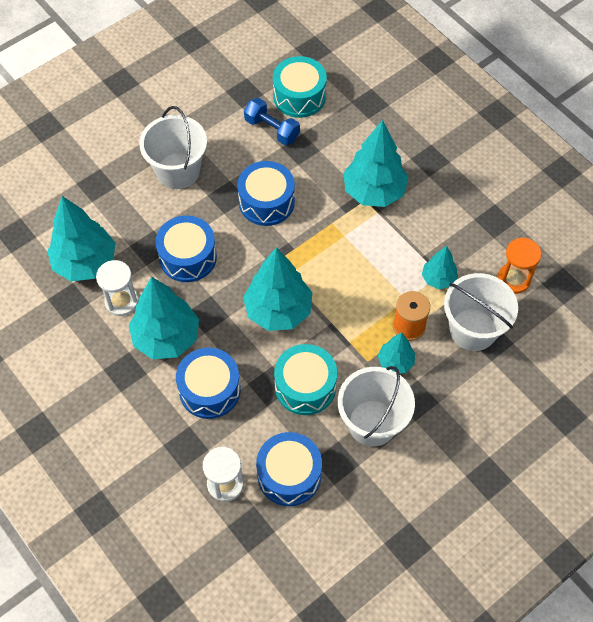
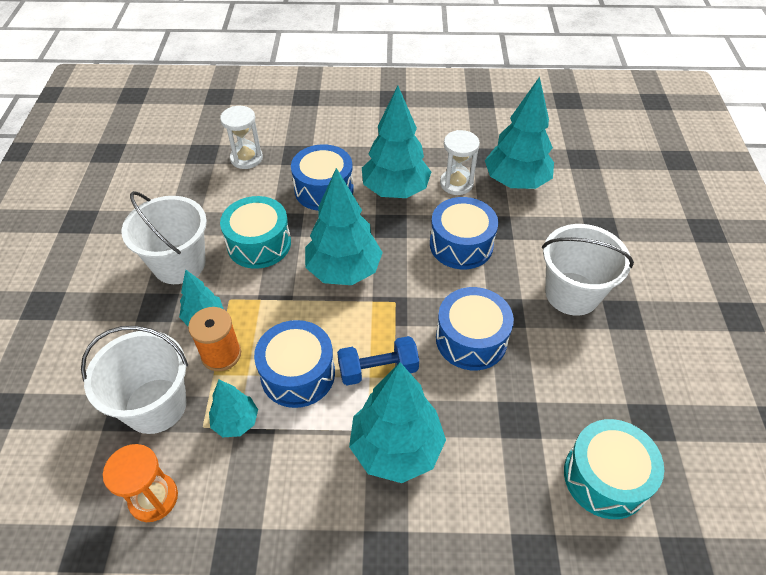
camera: 130 degrees right, 10 degrees down
blue dumbbell [244,98,300,145] -> blue dumbbell moved to [337,336,419,385]
blue drum [256,432,322,506] -> blue drum moved to [254,320,335,408]

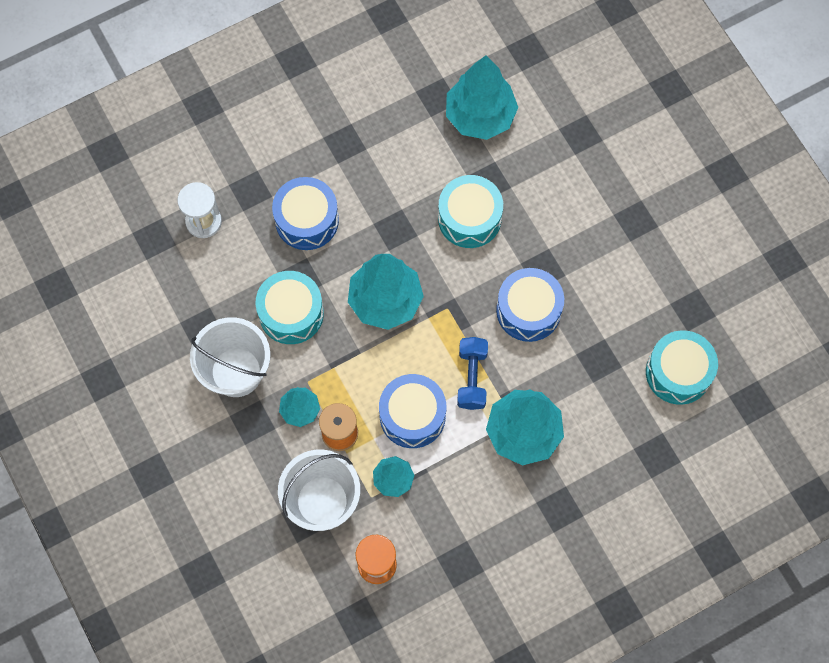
camera: 30 degrees left, 20 degrees up
blue dumbbell [337,336,419,385] -> blue dumbbell turned 45 degrees counterclockwise [457,337,488,410]
turquoise tree [362,86,431,198] -> none
blue drum [430,197,498,270] -> turquoise drum [438,175,503,248]
white hourglass [440,130,480,195] -> none
white bucket [542,224,634,316] -> none

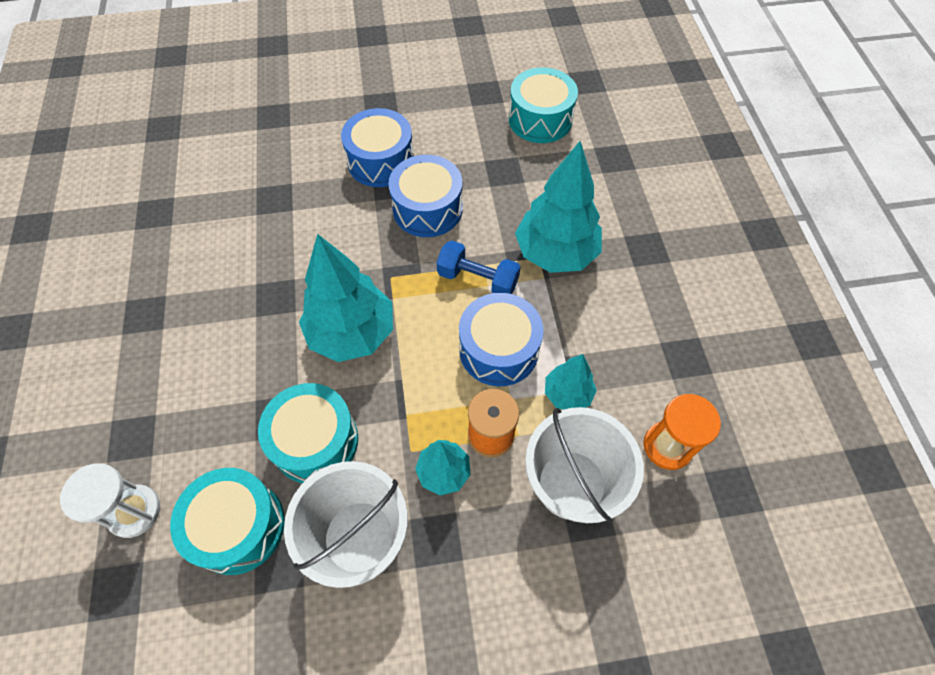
camera: 70 degrees left, 10 degrees down
blue drum [272,177,339,250] -> blue drum moved to [341,108,414,187]
turquoise drum [438,175,503,248] -> turquoise drum moved to [170,468,285,575]
turquoise tree [446,55,518,140] -> none

